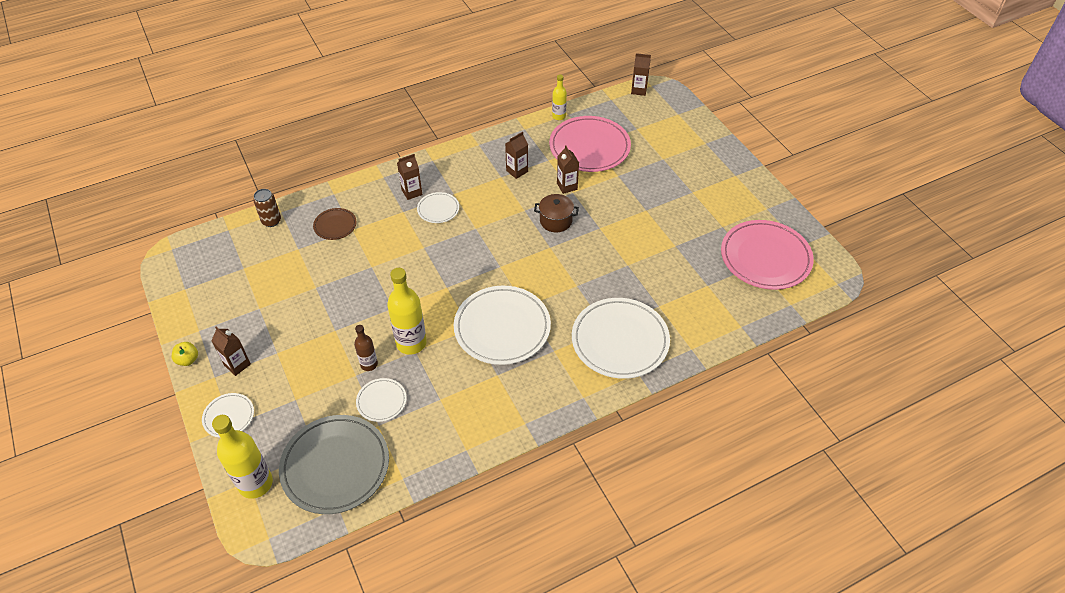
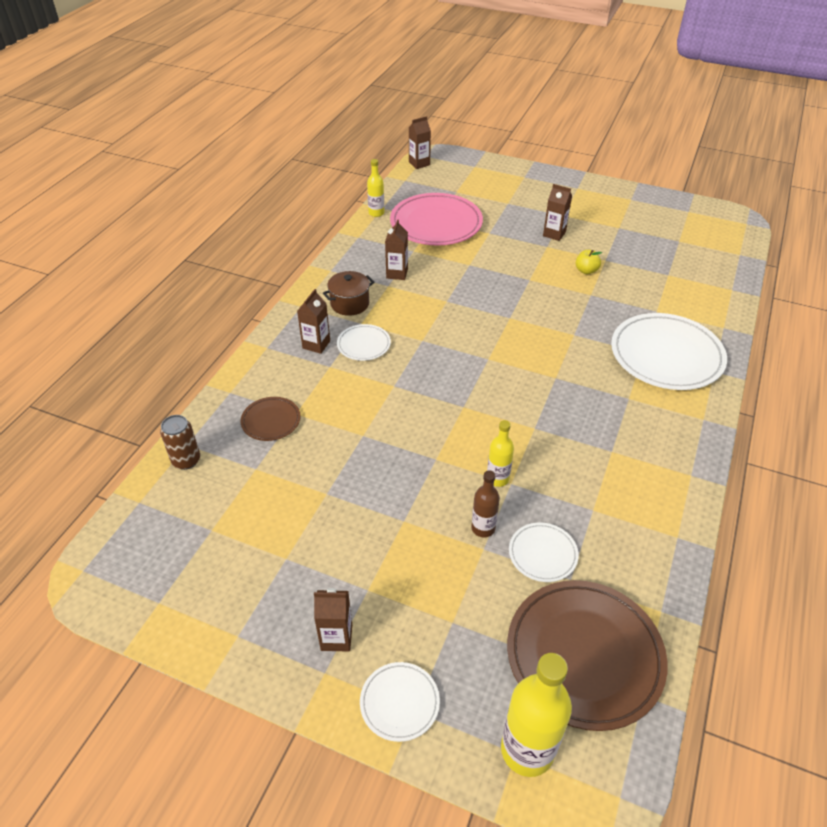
camera: 40 degrees left, 5 degrees down
yellow apple [172,342,198,366] -> yellow apple moved to [576,250,602,274]
grey plate [279,415,389,514] -> brown plate [507,580,668,731]
yellow bottle [387,268,427,355] -> yellow bottle [487,420,514,487], size x0.56
white plate [454,286,551,365] -> none
brown pot [534,194,579,232] -> brown pot moved to [323,271,374,316]
brown carton [557,146,579,194] -> brown carton moved to [543,184,572,241]
pink plate [721,220,814,290] -> none

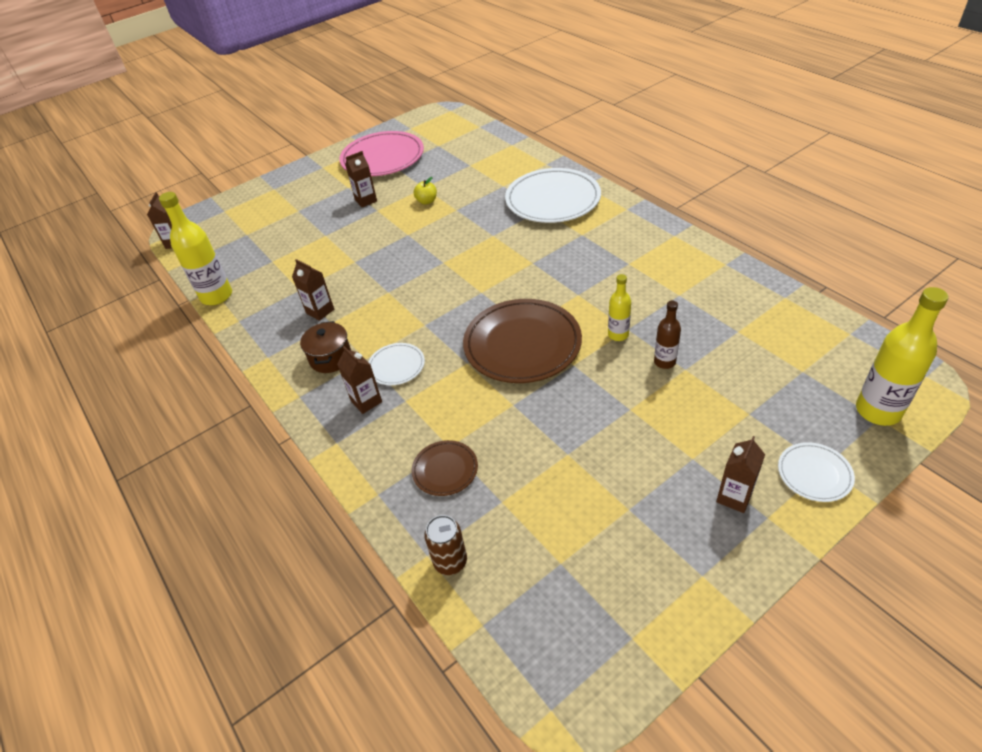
camera: 55 degrees left, 0 degrees up
yellow bottle [367,159,384,217] -> yellow bottle [159,192,232,305], size x1.79
pink plate [390,193,483,246] -> pink plate moved to [339,131,424,176]
brown plate [507,580,668,731] -> brown plate moved to [463,299,582,383]
white plate [509,523,579,582] -> none

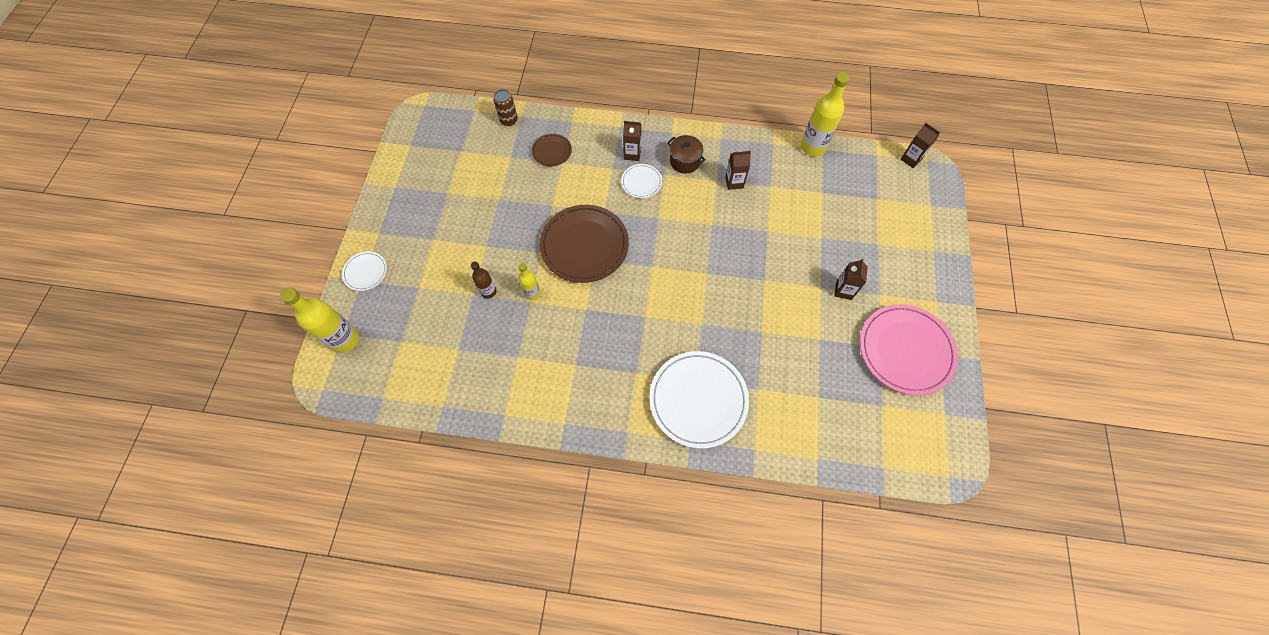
camera: 130 degrees right, 20 degrees up
yellow apple [414,177,437,205] -> none
brown carton [716,436,765,513] -> none

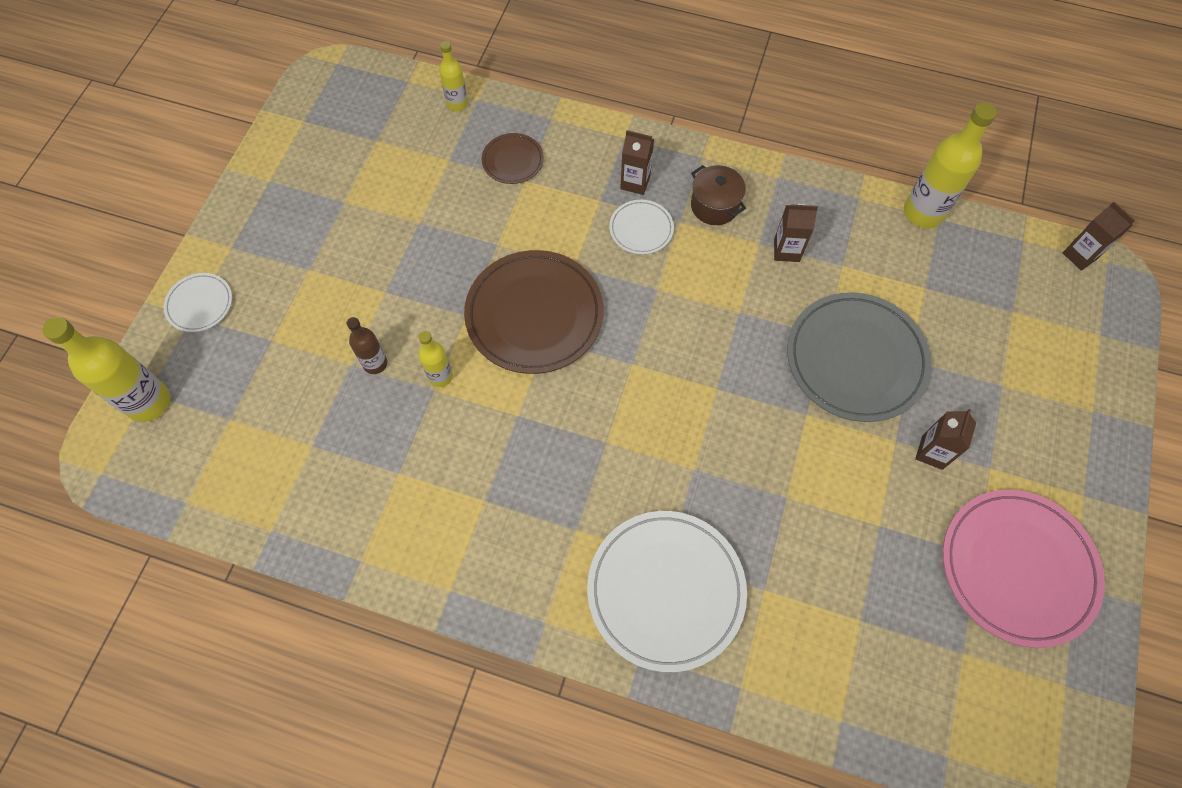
camera: 10 degrees right, 0 degrees up
brown can [493,89,518,126] -> yellow bottle [439,41,468,111]
none -> grey plate [787,292,931,422]

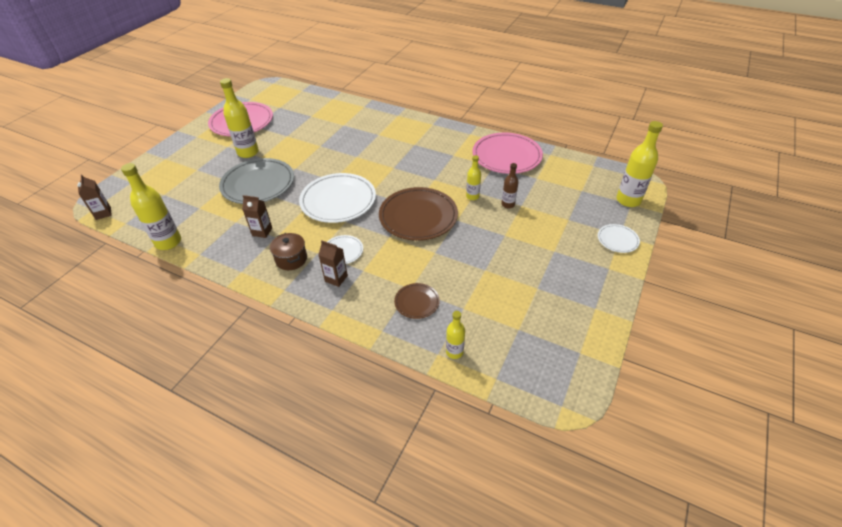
camera: 170 degrees left, 20 degrees down
white plate [587,511,747,672] -> white plate moved to [299,173,376,223]
brown carton [915,409,976,470] -> yellow bottle [220,78,259,158]
none -> pink plate [472,133,543,174]

